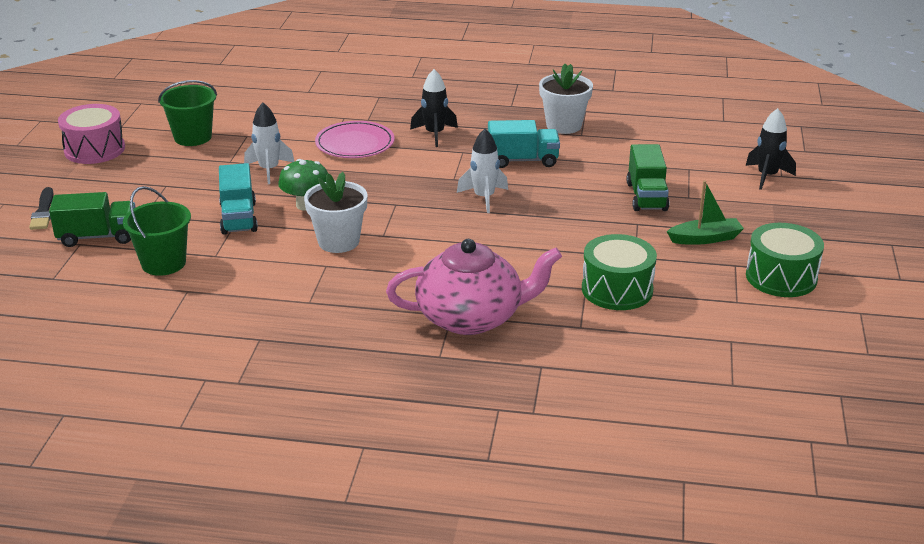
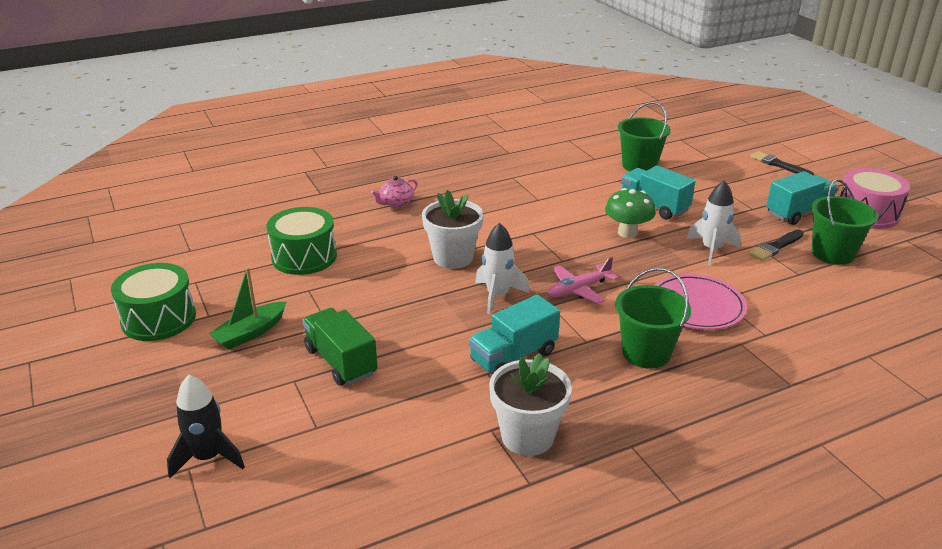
camera: 145 degrees right, 0 degrees up
green truck [49,192,136,247] -> none
white flower pot [304,172,367,253] -> white flower pot moved to [422,190,483,269]
pink teapot [386,239,562,335] -> pink teapot [371,176,417,208], size x0.41
black rocket [410,69,458,147] -> green bucket [615,268,691,369]
none -> pink plane [548,257,618,304]
none -> black brush [749,229,804,261]
none -> turquoise truck [766,171,838,225]

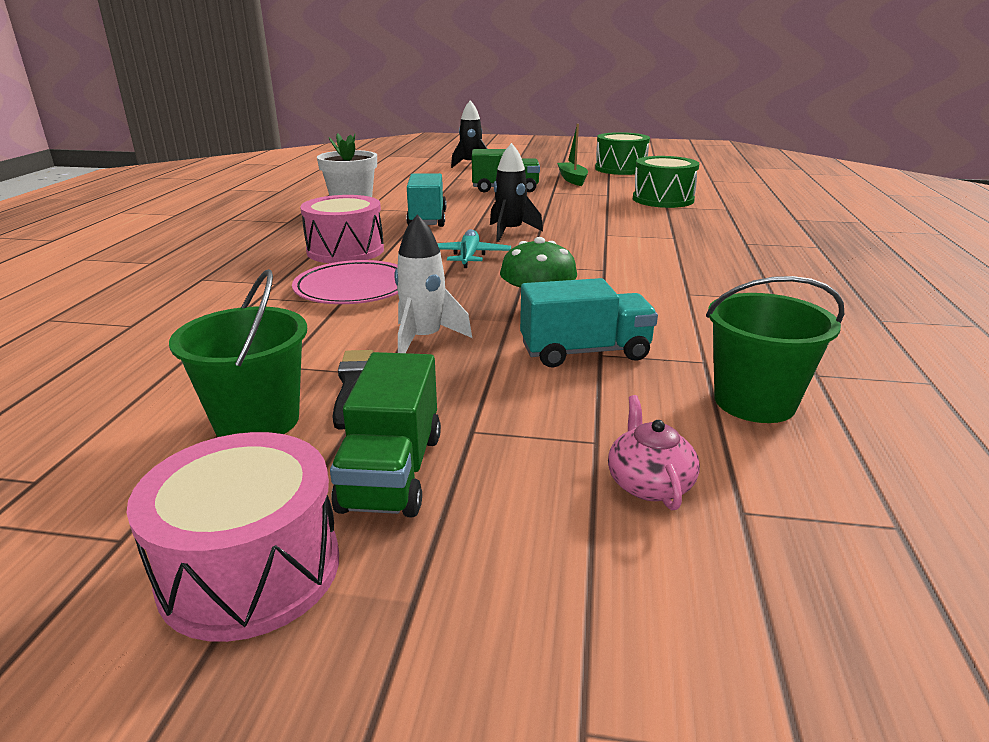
camera: 125 degrees right, 5 degrees down
pink teapot [371,176,417,208] -> pink teapot moved to [608,395,700,510]
white flower pot [422,190,483,269] -> none
white rocket [475,223,529,314] -> black rocket [490,143,543,242]
pink plane [548,257,618,304] -> turquoise plane [437,229,511,268]
green bucket [615,268,691,369] -> pink drum [300,195,384,263]
black brush [750,151,814,176] -> none
turquoise truck [766,171,838,225] -> green truck [330,352,441,518]

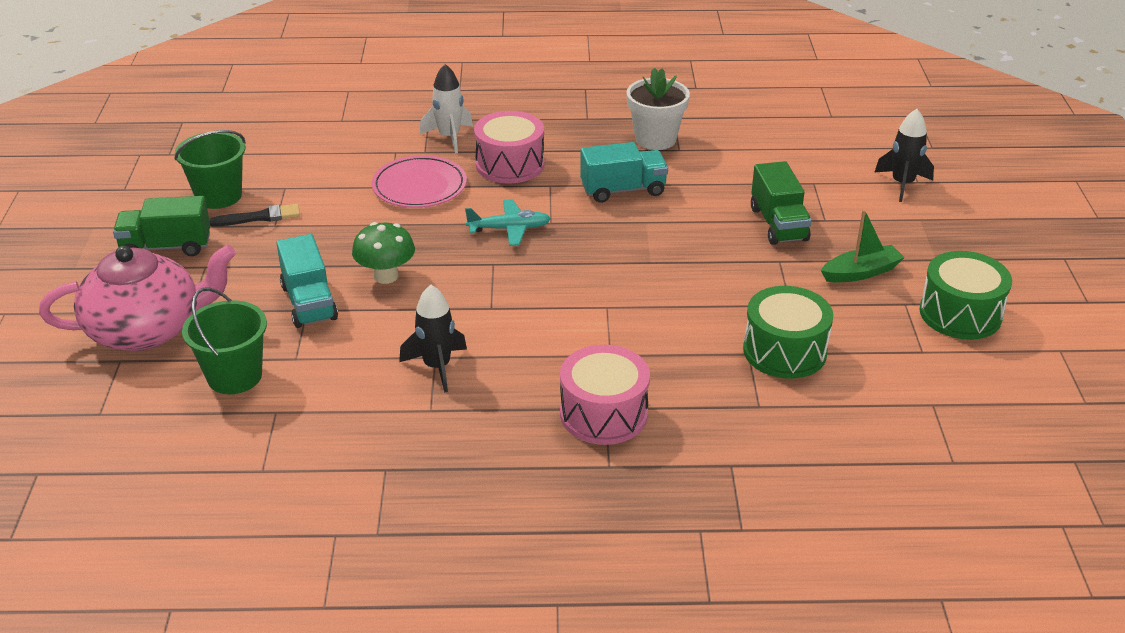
camera: 80 degrees right, 10 degrees up
pink drum [127,432,339,642] -> pink drum moved to [560,345,650,445]
white rocket [395,214,472,353] -> white rocket moved to [420,64,473,153]
black rocket [490,143,543,242] -> black rocket moved to [399,285,467,393]
pink teapot [608,395,700,510] -> pink teapot [39,244,236,351], size x2.41

